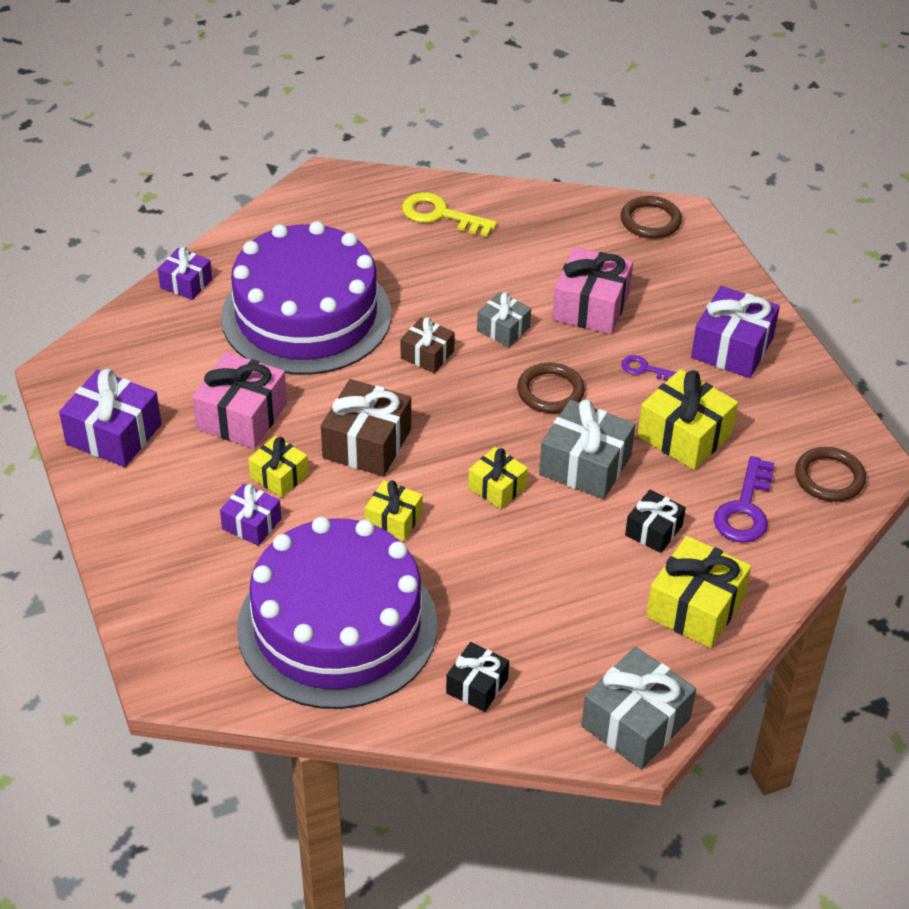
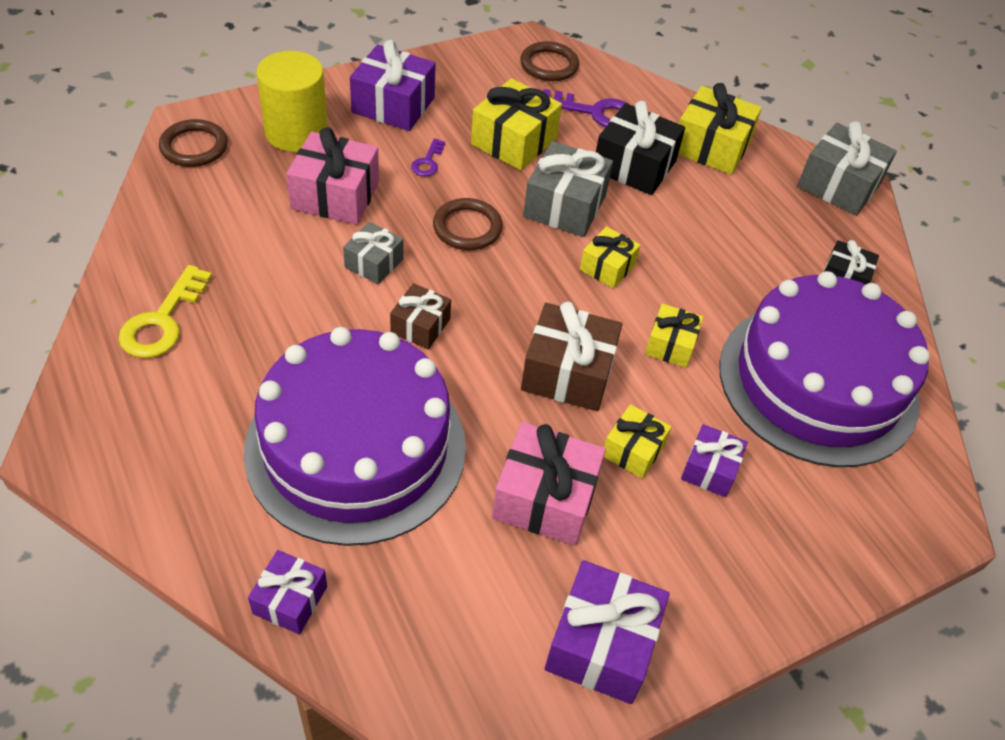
camera: 100 degrees left, 5 degrees up
black gift [625,490,686,553] -> black gift [596,101,685,195], size x1.68
none -> yellow cylinder [256,51,328,152]

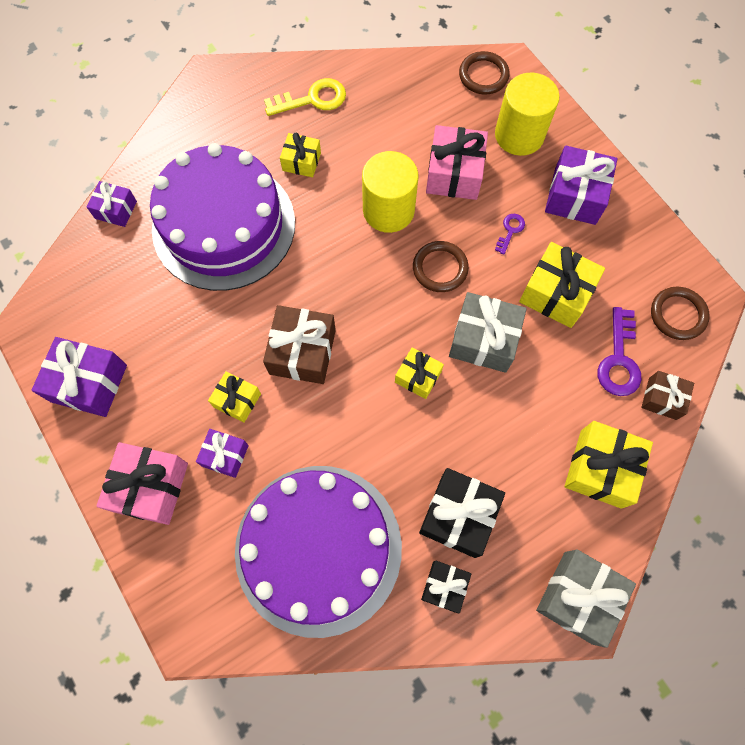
camera: 90 degrees right, 20 degrees up
yellow key [119,265,212,358] -> yellow key turned 150 degrees clockwise [264,78,346,116]
grey gift [343,222,404,285] -> yellow cylinder [362,151,418,233]
brown gift [390,283,451,349] -> brown gift moved to [641,371,694,420]
purple key [411,138,445,177] -> purple key turned 105 degrees clockwise [495,214,525,255]
pink gift [492,422,606,546] -> pink gift moved to [96,442,188,525]
black gift [596,101,685,195] -> black gift moved to [419,468,505,558]
yellow gift [645,304,703,368] -> yellow gift moved to [280,133,321,177]

